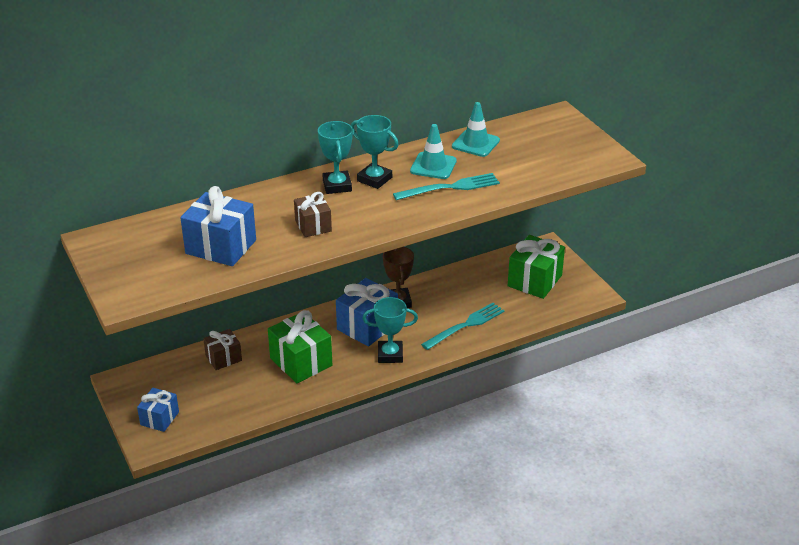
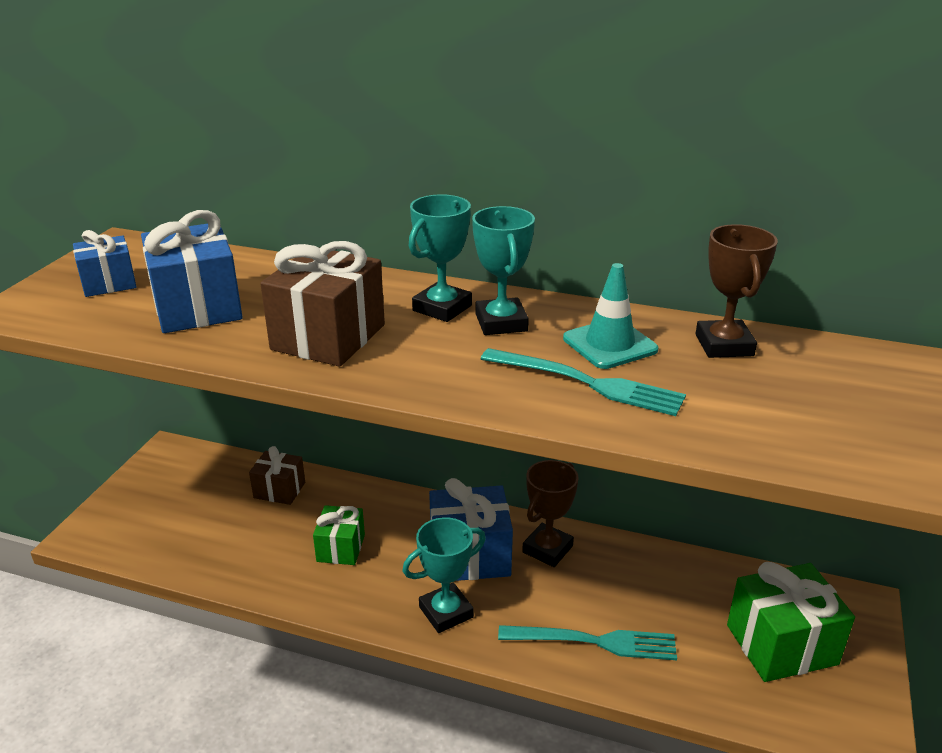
camera: 45 degrees right, 5 degrees down
blue gift [137,388,179,432] -> blue gift moved to [73,230,137,297]
green gift [268,310,332,383] -> green gift [313,505,365,565], size x0.60
brown gift [294,192,332,237] -> brown gift [260,241,385,367], size x1.67
turquoise trophy [362,297,418,363] -> turquoise trophy turned 75 degrees counterclockwise [402,517,486,633]
turquoise traffic cone [452,102,500,157] -> brown trophy [696,224,778,358]

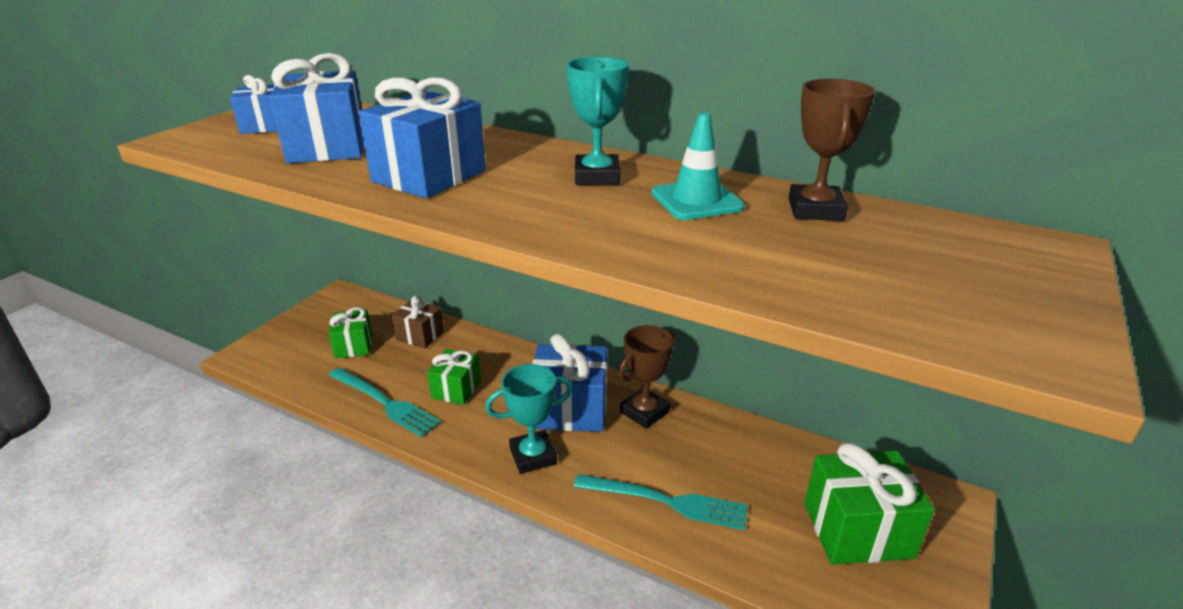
camera: 10 degrees right, 0 degrees up
brown gift [260,241,385,367] -> blue gift [358,78,486,199]
turquoise trophy [409,194,472,322] -> none
turquoise fork [481,348,686,416] -> turquoise fork moved to [329,368,441,437]
none -> green gift [328,307,372,358]

